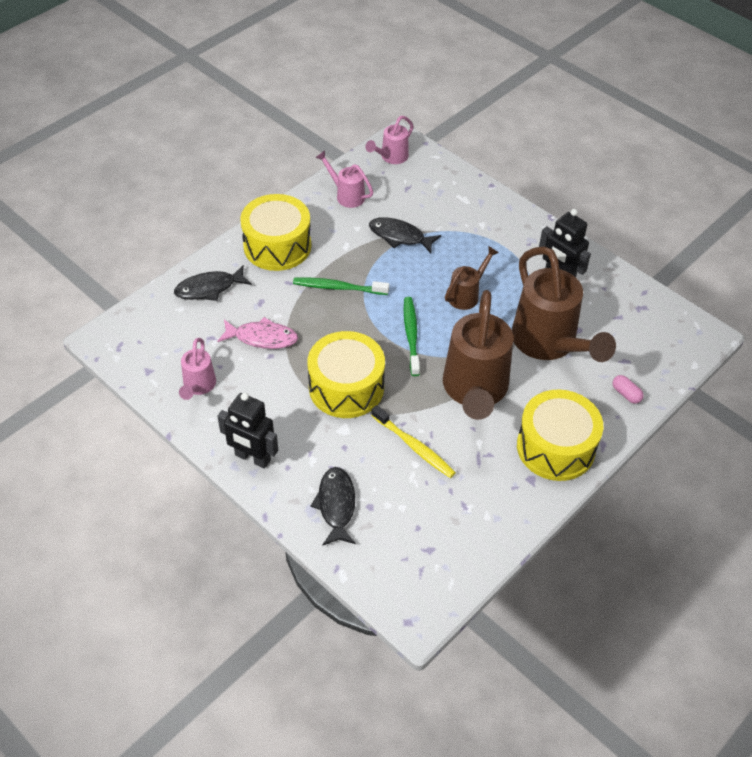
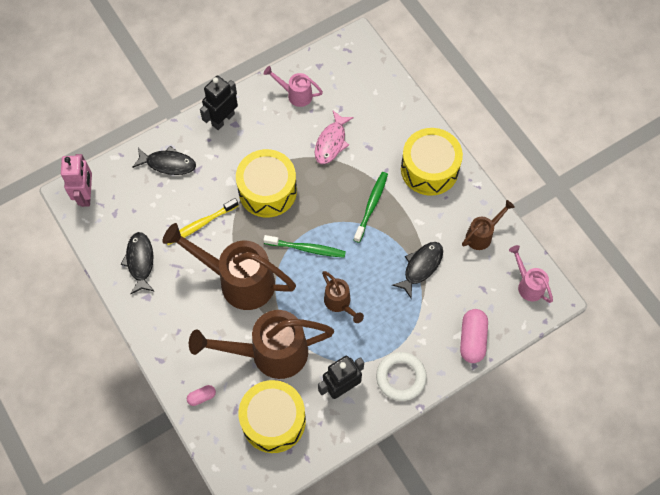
camera: 105 degrees right, 15 degrees up
black fish [174,265,252,301] -> black fish moved to [121,232,155,294]
pink watering can [315,151,373,208] -> brown watering can [462,200,515,250]
yellow drum [517,390,603,481] -> yellow drum moved to [239,380,306,453]
none -> pink robot [61,154,92,207]
none -> white ring [376,352,427,401]
none -> pink capsule [460,309,488,363]

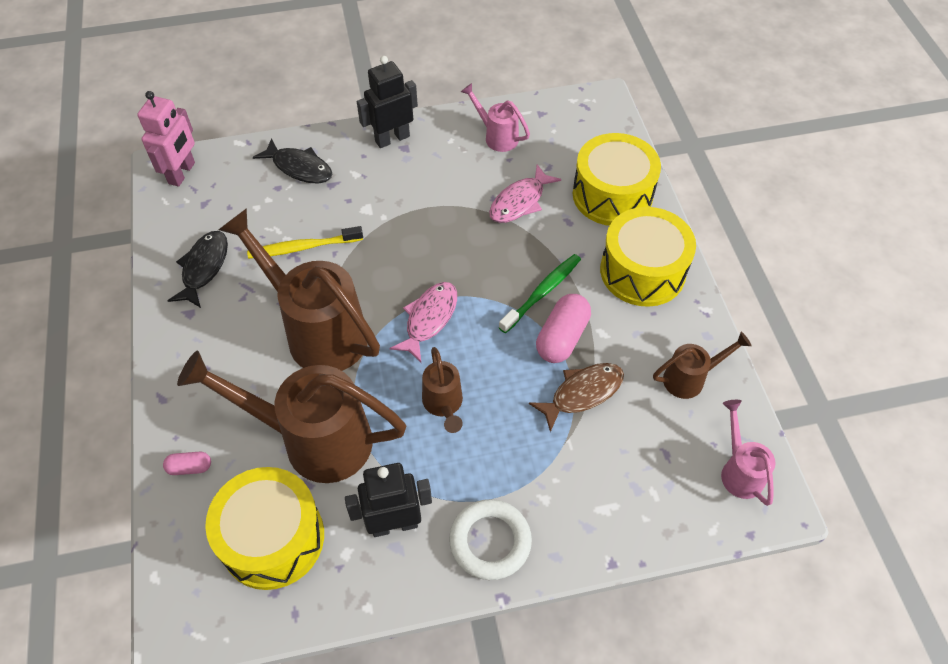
camera: 20 degrees right, 10 degrees down
yellow drum [236,149,297,218] -> yellow drum moved to [573,133,661,226]
green toothbrush [263,235,346,258] -> pink fish [389,282,457,362]
black fish [392,242,443,299] -> brown fish [529,363,624,432]
pink capsule [460,309,488,363] -> pink capsule moved to [536,294,591,363]

